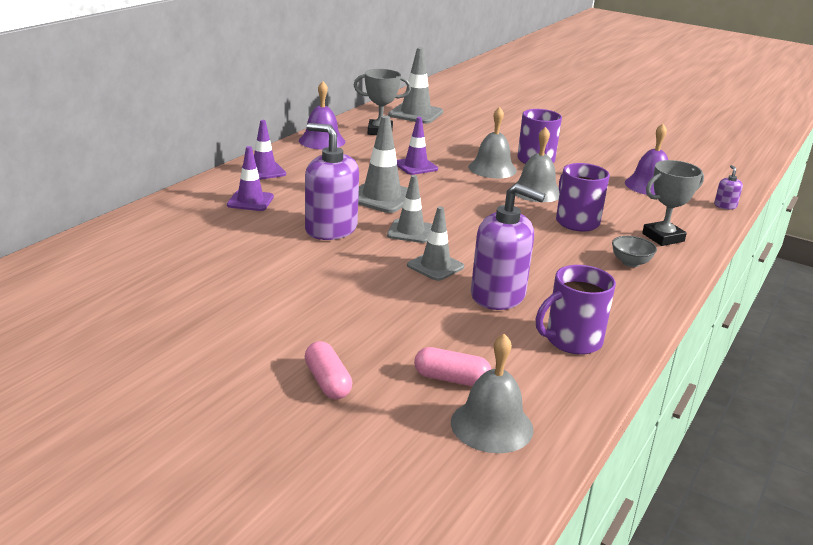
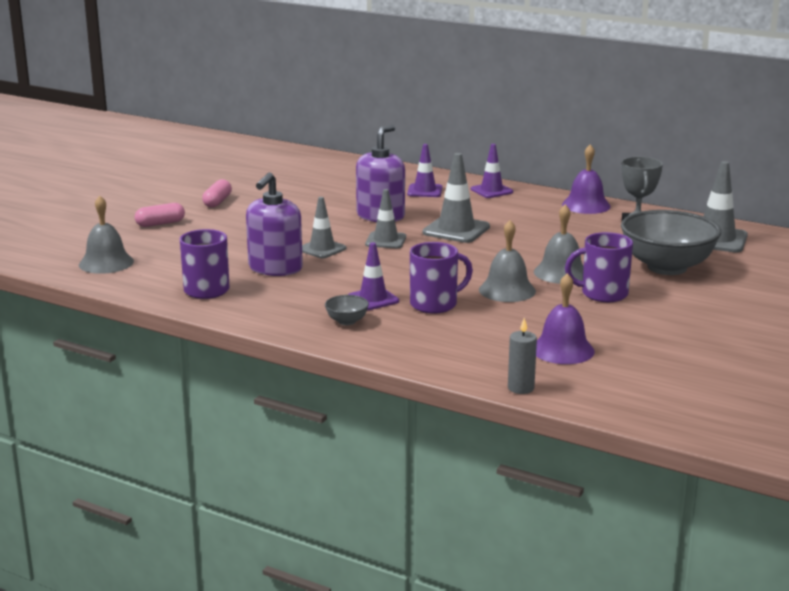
camera: 90 degrees right, 5 degrees down
purple traffic cone [397,117,438,175] -> purple traffic cone moved to [348,242,399,310]
pink capsule [414,347,491,386] -> pink capsule moved to [202,179,232,208]
grey trophy [642,160,704,246] -> none
purple soap dispenser [714,165,743,209] -> grey candle [508,318,537,394]
none -> grey bowl [621,210,721,275]

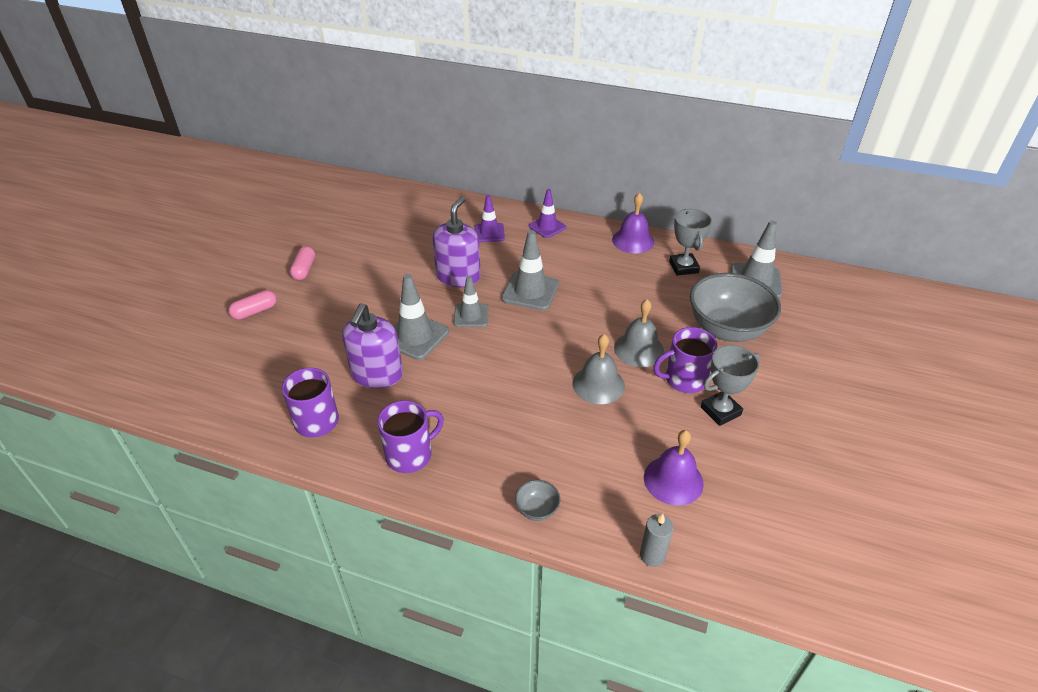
camera: 10 degrees left, 20 degrees up
grey bell [79,196,134,274] -> none
grey traffic cone [302,197,347,258] -> grey traffic cone [394,274,449,360], size x1.51
grey bowl [325,295,369,325] -> grey bowl moved to [515,480,560,521]
purple traffic cone [348,242,399,310] -> none
purple mug [410,242,473,314] -> purple mug moved to [377,400,444,473]
none -> grey trophy [701,345,760,426]

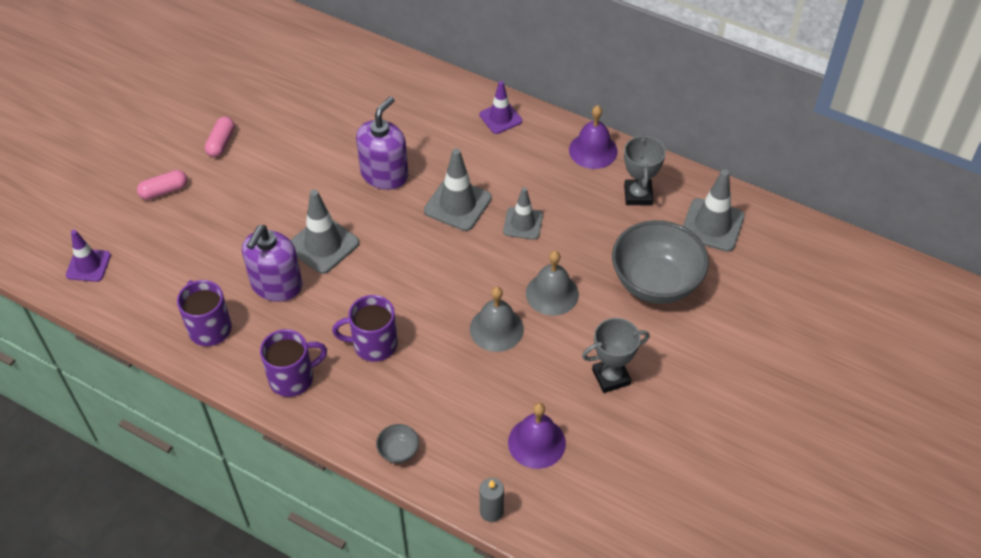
camera: 10 degrees right, 10 degrees up
grey traffic cone [454,276,488,327] -> grey traffic cone moved to [503,187,543,240]
purple traffic cone [474,195,505,242] -> purple traffic cone moved to [66,230,111,282]
purple mug [653,327,718,393] -> purple mug moved to [332,295,398,362]

